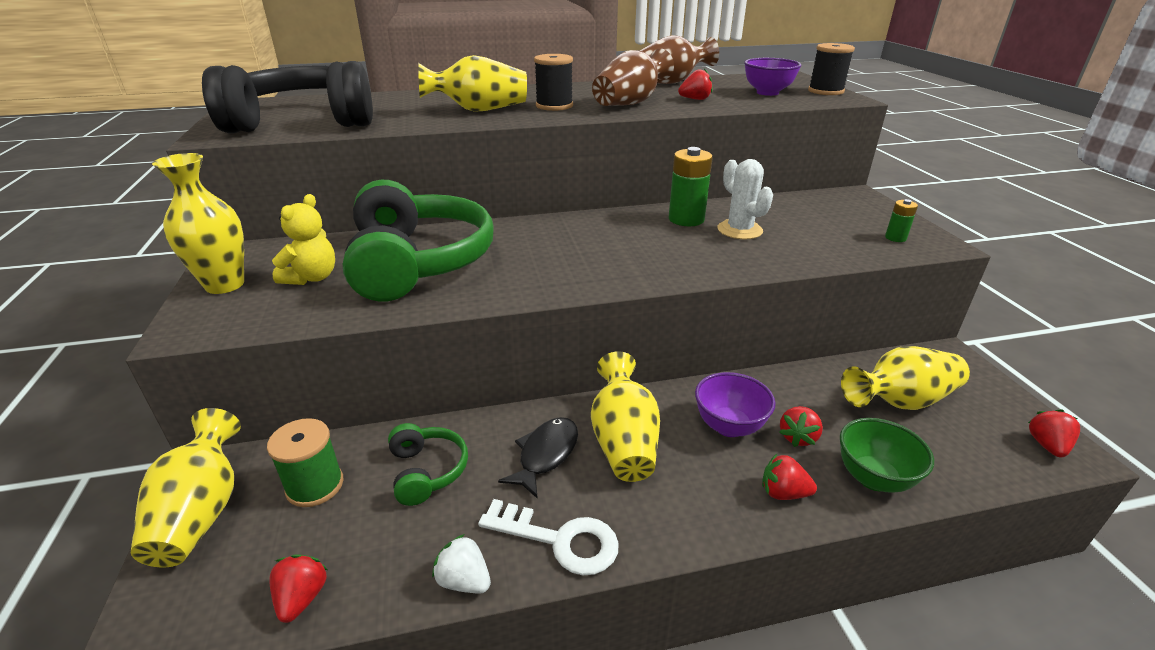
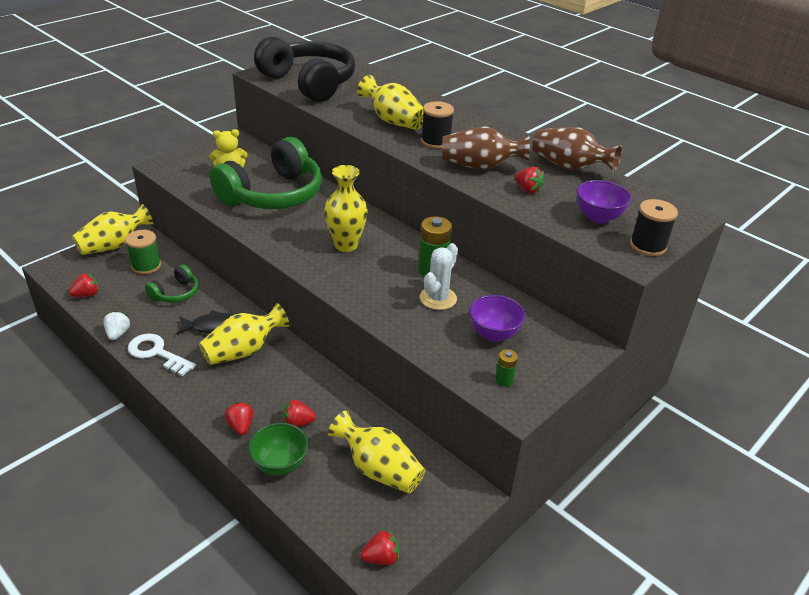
camera: 55 degrees right, 5 degrees up
yellow vase [152,153,244,294] -> yellow vase moved to [324,165,368,252]
white key [478,499,619,575] -> white key turned 135 degrees clockwise [128,333,196,377]
purple bowl [695,372,775,437] -> purple bowl moved to [469,295,526,342]

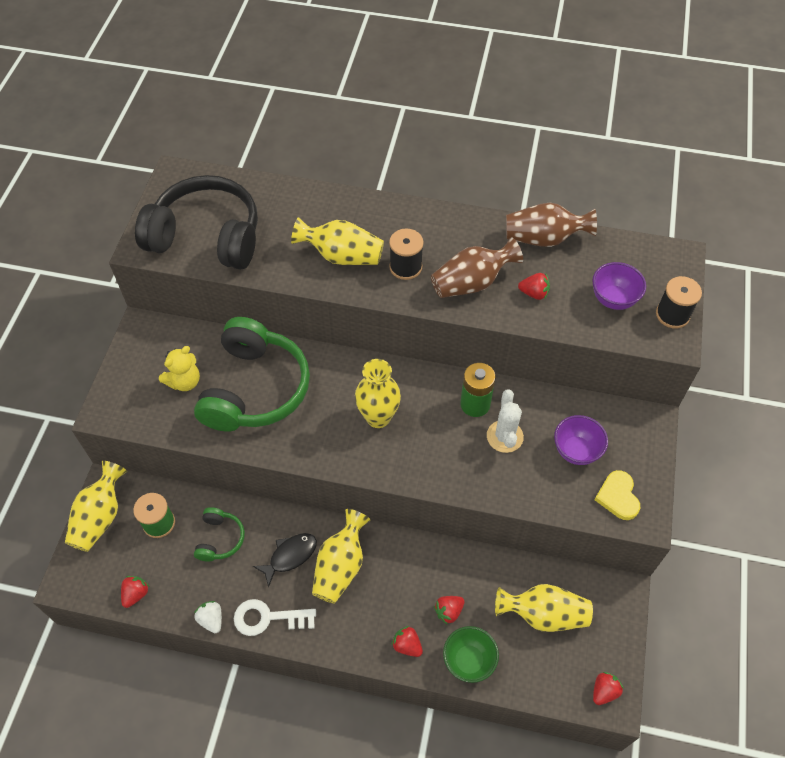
camera: 30 degrees left, 20 degrees up
green battery [495,349,518,386] -> yellow heart [595,470,640,520]

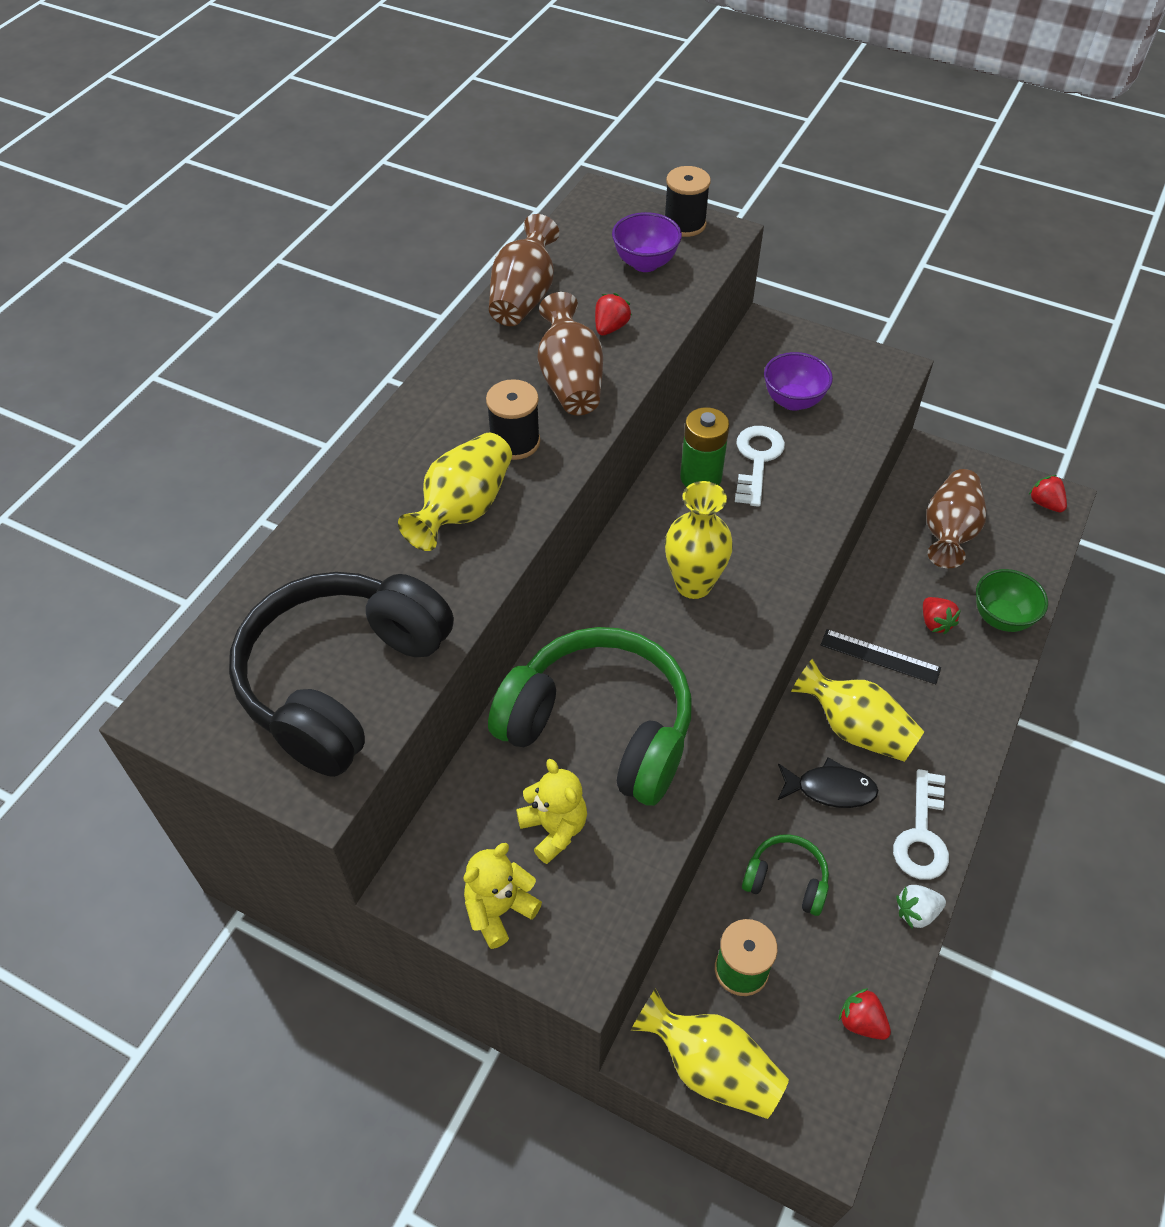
camera: 75 degrees left, 5 degrees down
black fish [253,533,317,588] -> black fish turned 120 degrees clockwise [778,757,879,808]
red strawberry [391,626,423,657] -> none
white cactus [487,389,524,453] -> white key [735,426,785,507]
yellow vase [495,584,593,632] -> brown vase [926,469,986,568]
yellow heart [595,470,640,520] -> none
none -> yellow teddy bear [463,843,542,949]
none -> black ruler [821,629,941,684]

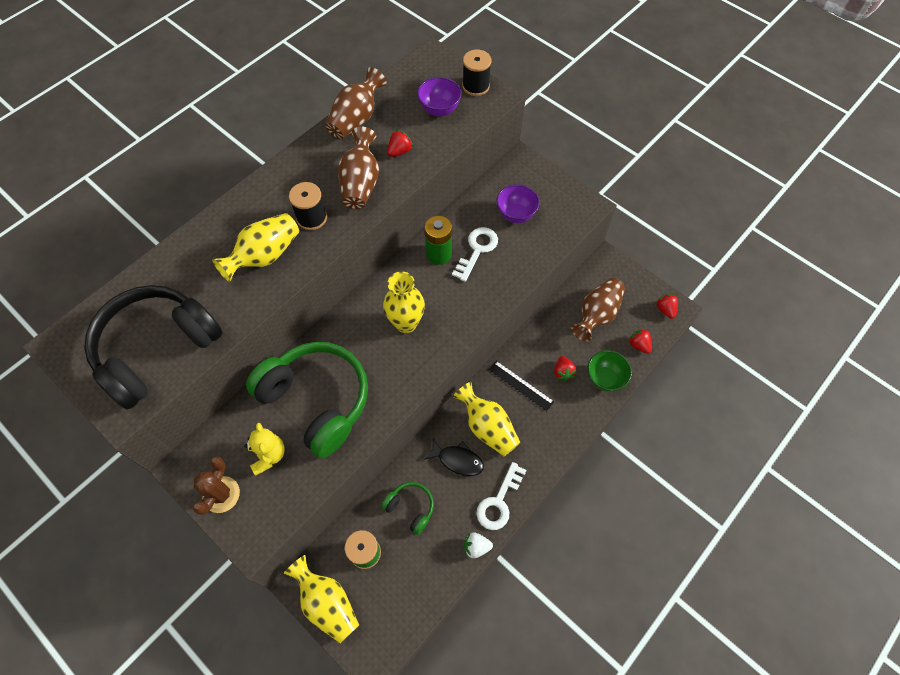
camera: 15 degrees right, 10 degrees up
yellow teddy bear [463,843,542,949] -> brown cactus [193,456,240,515]
red strawberry [839,988,891,1040] -> red strawberry moved to [628,329,652,354]

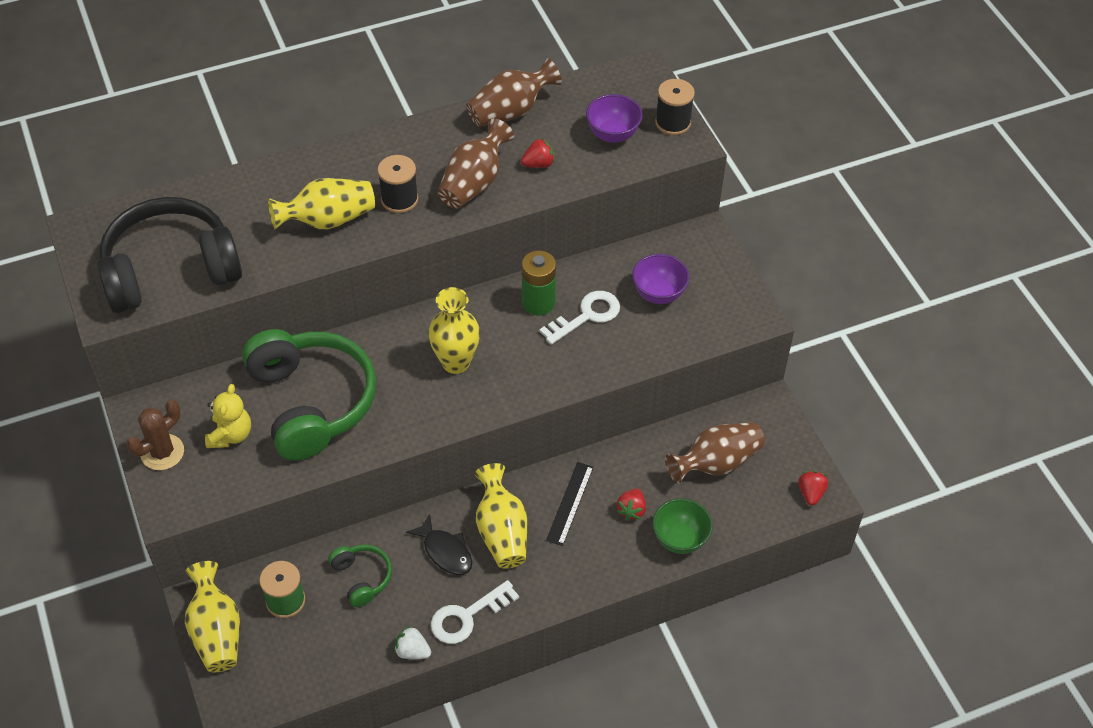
camera: 25 degrees right, 10 degrees down
black ruler [489,361,554,411] -> black ruler turned 45 degrees clockwise [546,462,594,546]
red strawberry [628,329,652,354] -> none

